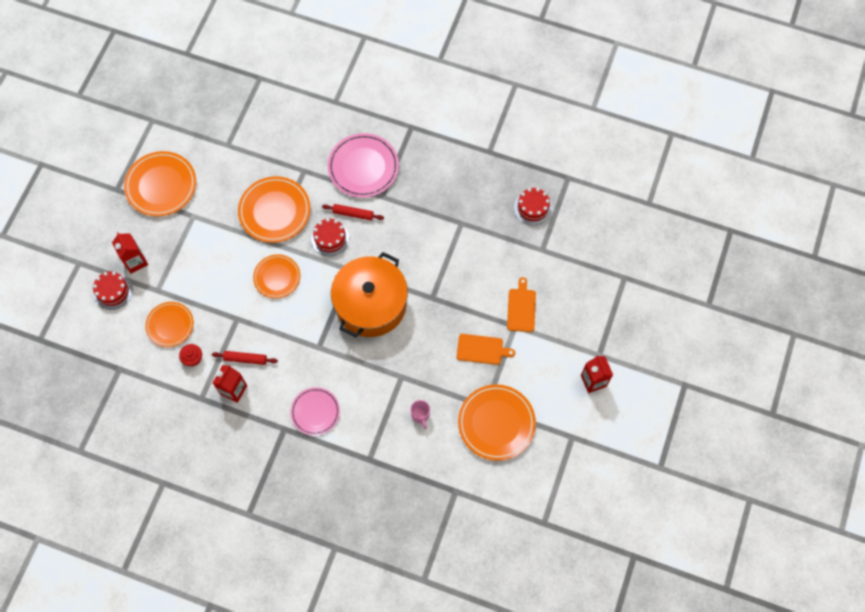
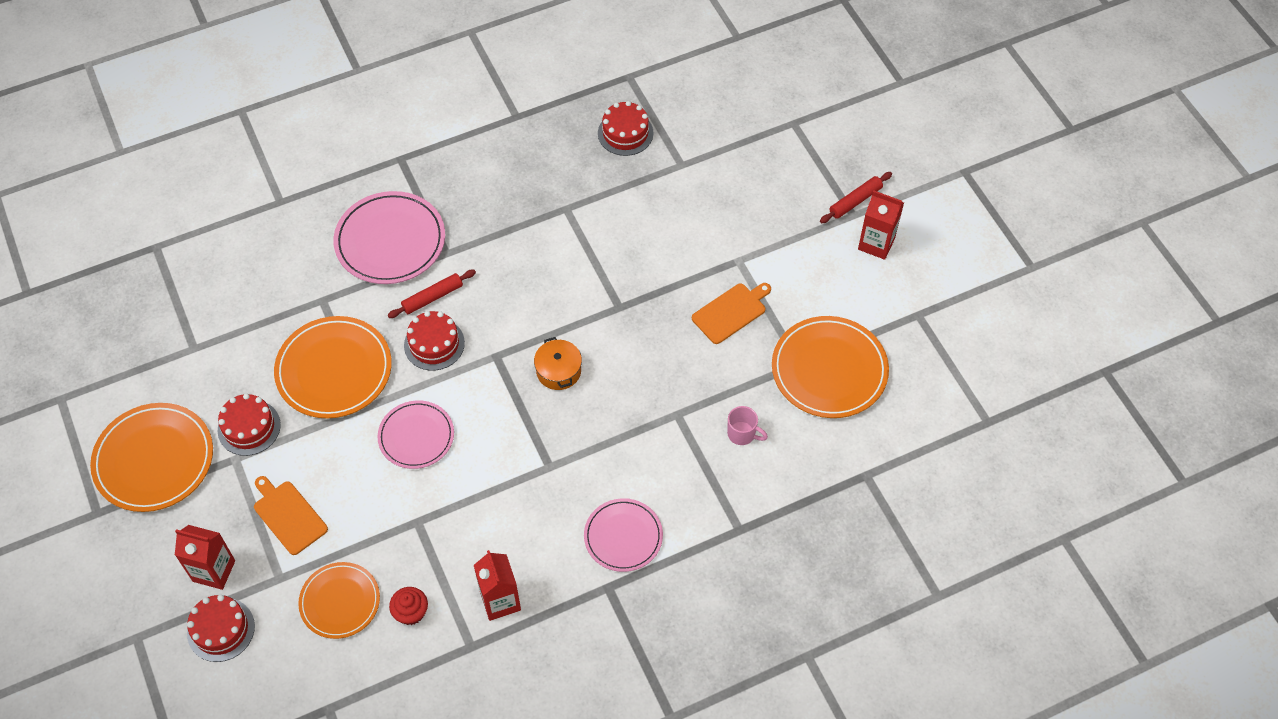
camera: 45 degrees left, 10 degrees down
red rolling pin [212,351,278,365] -> red rolling pin moved to [820,172,892,223]
orange plate [253,254,300,299] -> pink plate [377,400,454,469]
orange pot [331,252,408,337] -> orange pot [534,337,582,390], size x0.40
orange cutting board [507,277,536,332] -> orange cutting board moved to [254,476,328,555]
none -> red cake [218,393,281,456]

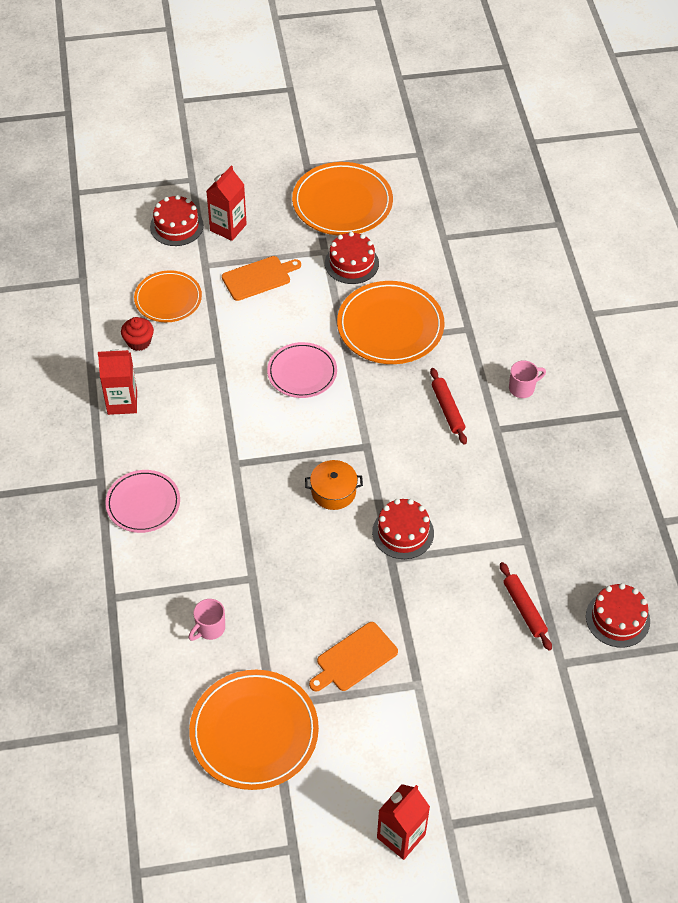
camera: 105 degrees right, 5 degrees down
pink plate [333,191,445,284] -> pink mug [509,360,546,398]
red cake [404,311,465,371] -> red cake moved to [372,499,434,559]
orange cutting board [692,283,771,344] -> orange cutting board turned 75 degrees clockwise [309,622,398,691]
red rolling pin [820,172,892,223] -> red rolling pin moved to [500,562,552,650]

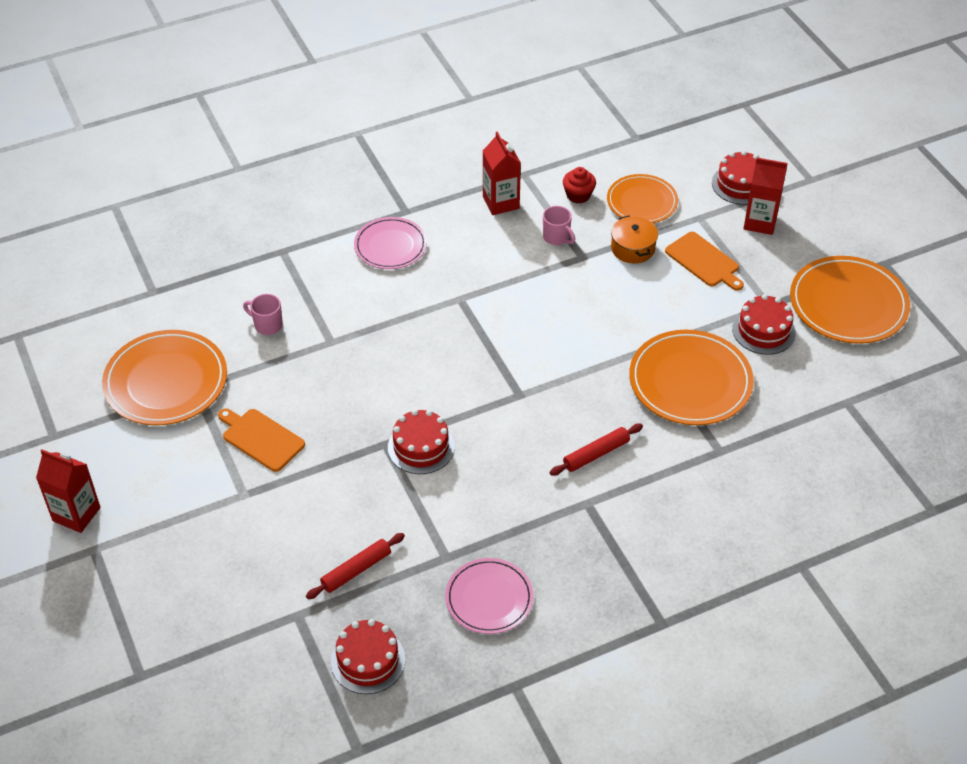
camera: 75 degrees right, 5 degrees down
pink plate [267,342,337,398] -> pink plate moved to [445,558,533,634]
orange pot [305,460,363,510] -> orange pot moved to [611,215,658,263]
pink mug [509,360,546,398] -> pink mug moved to [543,206,575,245]

